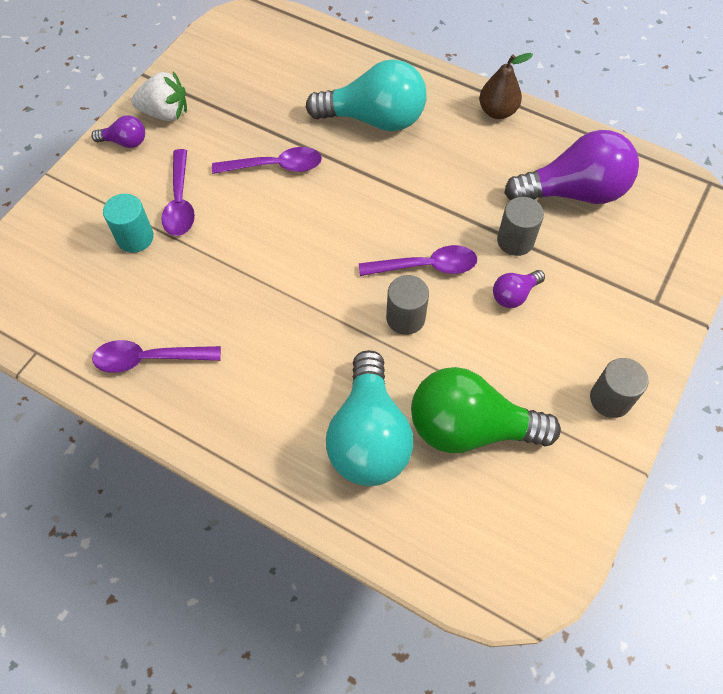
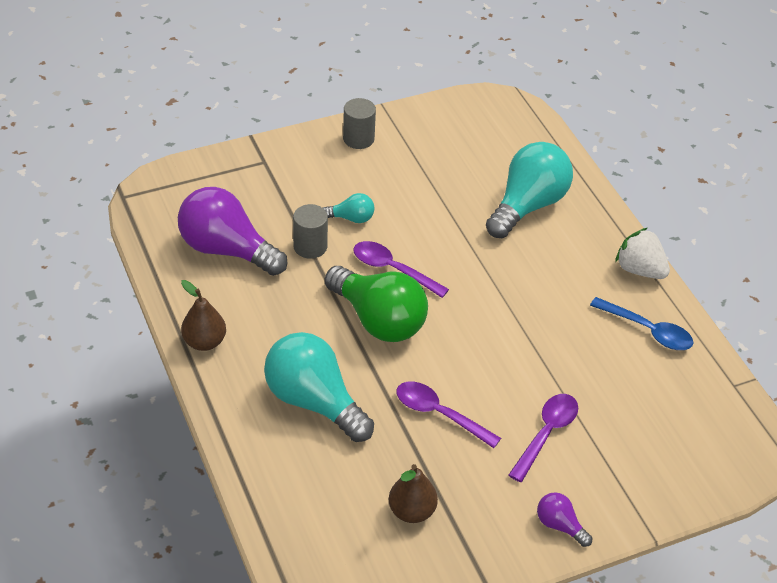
camera: 145 degrees left, 15 degrees down
purple spoon [92,340,221,373] -> blue spoon [590,297,693,350]
turquoise cylinder [103,194,154,253] -> none
white strawberry [131,71,187,121] -> white strawberry moved to [615,228,670,279]
grey cylinder [386,275,429,335] -> none
green light bulb [411,367,561,453] -> green light bulb moved to [325,266,428,342]
purple light bulb [493,270,545,308] -> turquoise light bulb [323,193,374,223]
none -> brown pear [389,464,438,523]

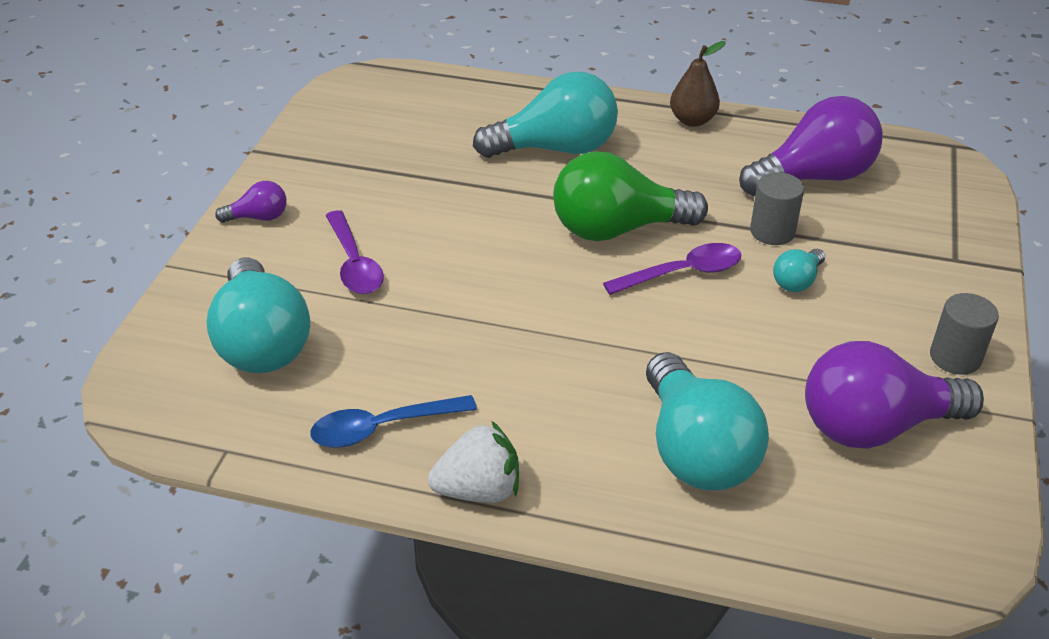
camera: 130 degrees right, 5 degrees down
brown pear [389,464,438,523] -> none
purple spoon [396,382,501,448] -> none
none -> turquoise light bulb [206,257,310,373]
none -> purple light bulb [805,341,984,449]

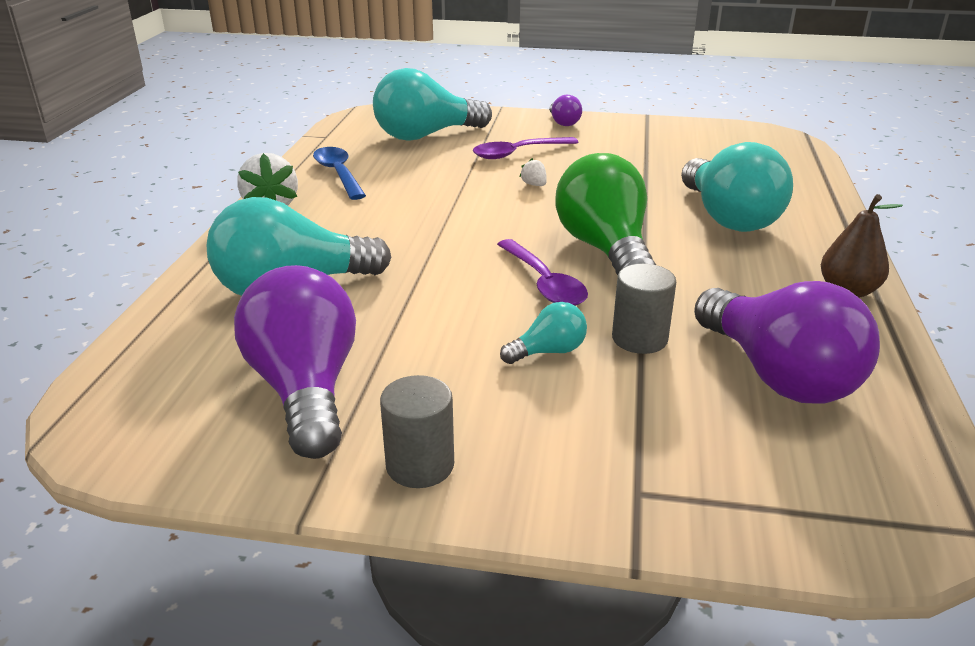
camera: 85 degrees right, 10 degrees down
turquoise light bulb [773,249,825,292] -> turquoise light bulb turned 120 degrees clockwise [500,302,587,364]
none -> white strawberry [519,158,547,186]

